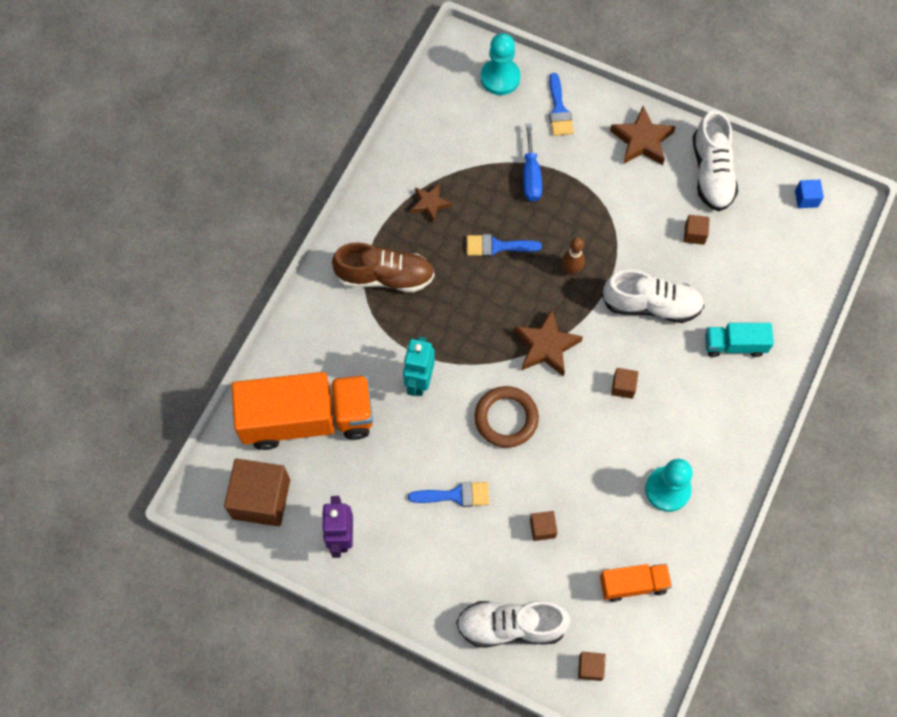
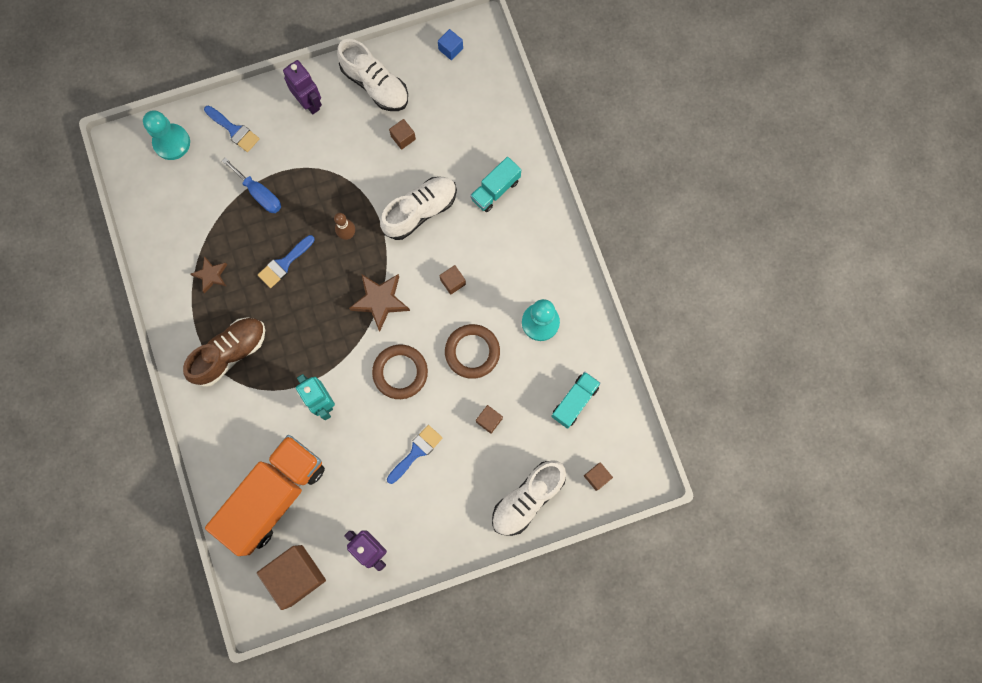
camera: 45 degrees left, 10 degrees up
orange truck [600,564,672,602] -> turquoise truck [551,372,601,429]
brown star [610,106,676,165] -> purple robot [283,60,322,114]
none -> brown ring [445,324,500,379]

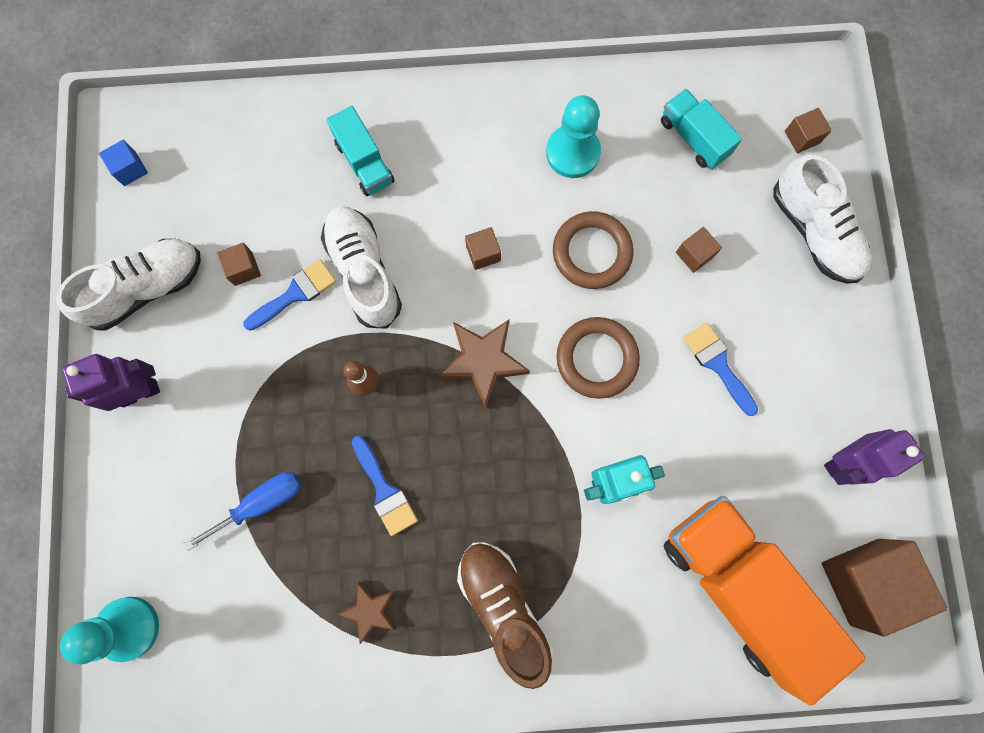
camera: 75 degrees left, 0 degrees up
blue brush [204,105,260,152] -> blue brush moved to [243,259,336,331]

